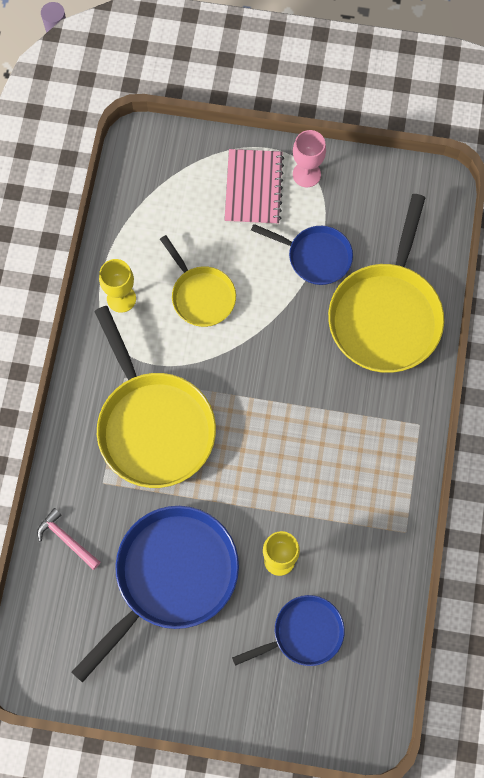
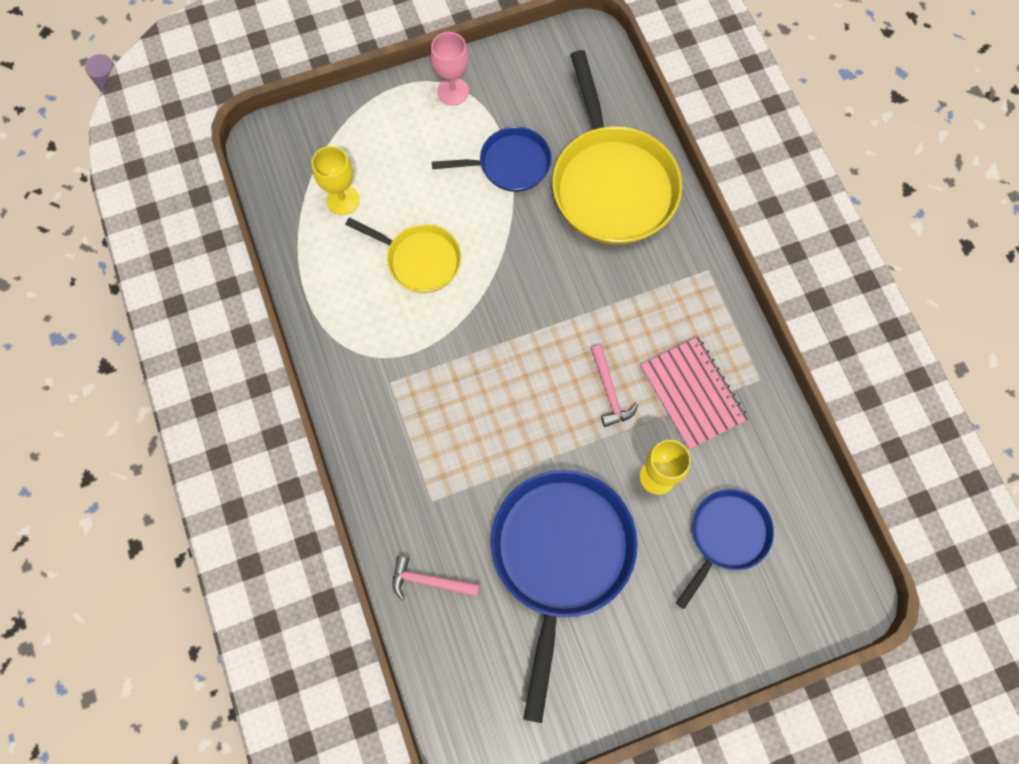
camera: 30 degrees left, 0 degrees up
yellow pan [94,306,216,488] -> none
yellow goblet [99,259,136,313] -> yellow goblet moved to [312,146,360,215]
pink notebook [225,149,284,225] -> pink notebook moved to [641,337,748,450]
none -> pink hammer [591,345,638,427]

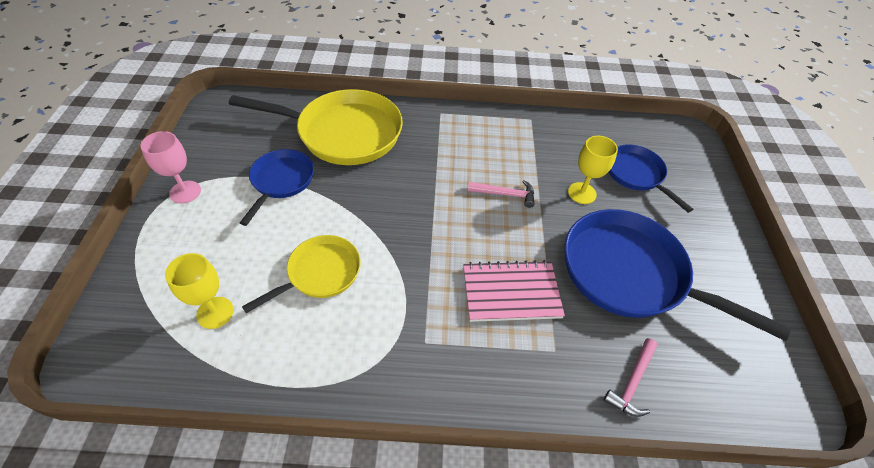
camera: 70 degrees left, 20 degrees down
pink notebook [641,337,748,450] -> pink notebook moved to [463,260,565,322]

